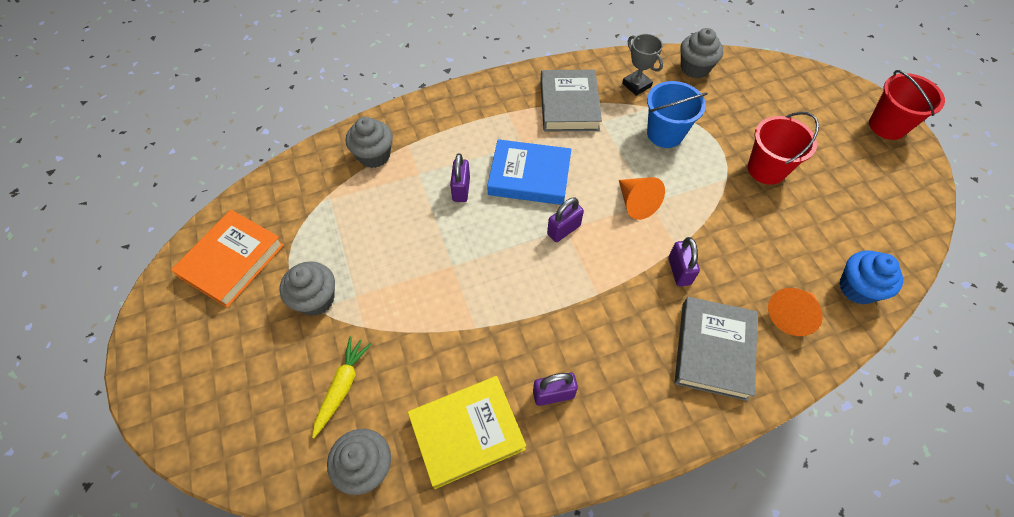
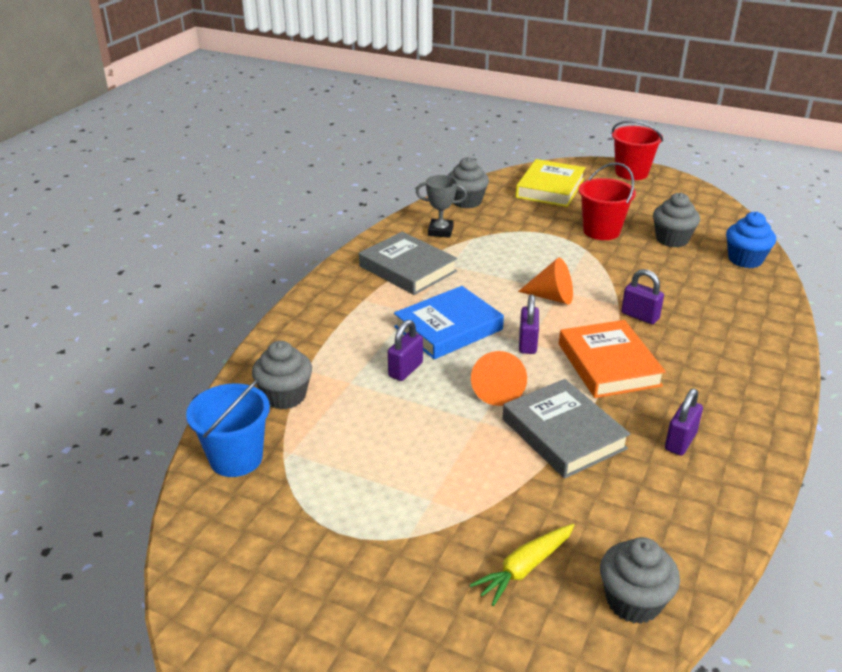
camera: 45 degrees left, 25 degrees down
orange book [171,210,284,308] -> orange book moved to [559,320,666,398]
grey cupcake [279,261,335,316] -> grey cupcake moved to [653,192,700,247]
yellow carrot [312,336,372,438] -> yellow carrot turned 105 degrees counterclockwise [470,524,575,606]
yellow book [408,376,526,489] -> yellow book moved to [516,159,586,207]
purple padlock [450,153,470,202] -> purple padlock turned 75 degrees clockwise [388,320,423,381]
blue bucket [647,81,708,148] -> blue bucket moved to [186,378,270,477]
grey book [675,297,758,401] -> grey book moved to [502,379,630,479]
orange cone [768,288,822,336] -> orange cone moved to [471,351,527,406]

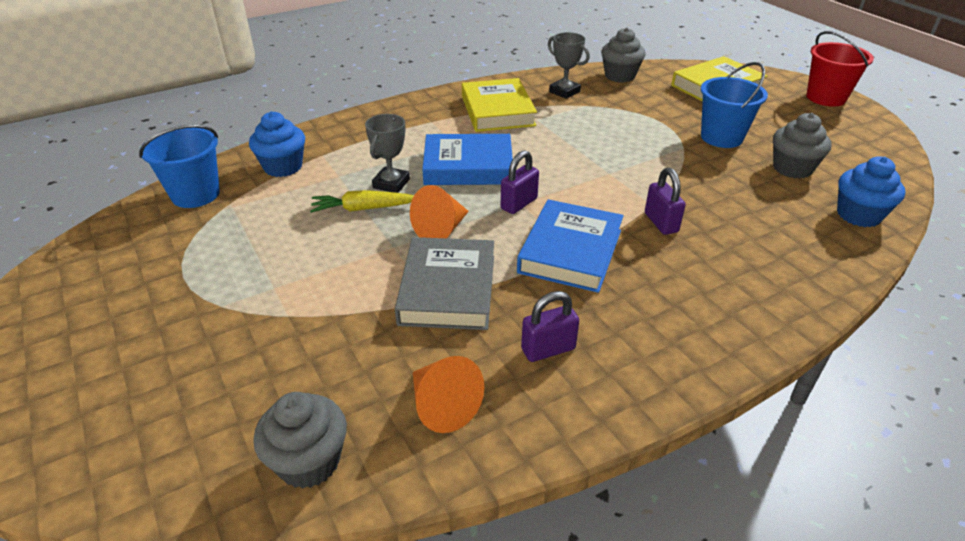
camera: 35 degrees right, 5 degrees up
grey cupcake [252,341,312,409] -> blue cupcake [249,111,305,177]
grey book [359,232,457,295] -> yellow book [462,78,537,132]
purple padlock [388,320,423,381] -> grey trophy [365,114,410,193]
yellow carrot [470,524,575,606] -> yellow carrot moved to [310,190,414,213]
orange cone [518,258,573,305] -> orange cone moved to [413,356,484,433]
orange book [559,320,666,398] -> blue book [517,199,624,293]
red bucket [579,163,636,240] -> blue bucket [701,62,768,148]

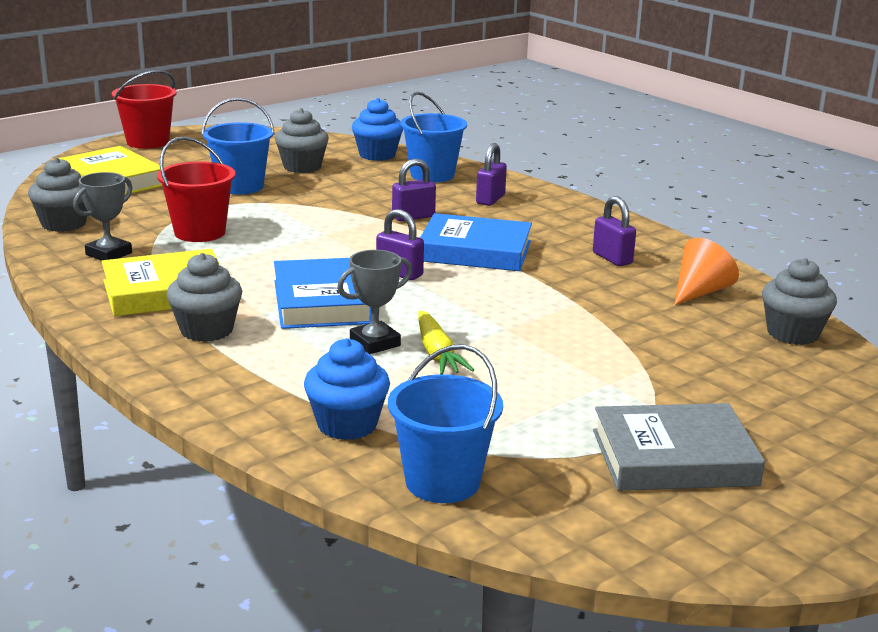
camera: 100 degrees left, 15 degrees down
grey trophy [365,114,410,193] -> grey trophy turned 45 degrees counterclockwise [337,250,412,354]
grey book [395,237,494,330] -> grey book moved to [593,403,765,491]
orange cone [410,185,469,238] -> none
none -> red bucket [157,136,236,242]
none -> grey cupcake [167,253,242,342]
none -> blue bucket [400,92,467,182]
none -> purple padlock [476,143,507,206]

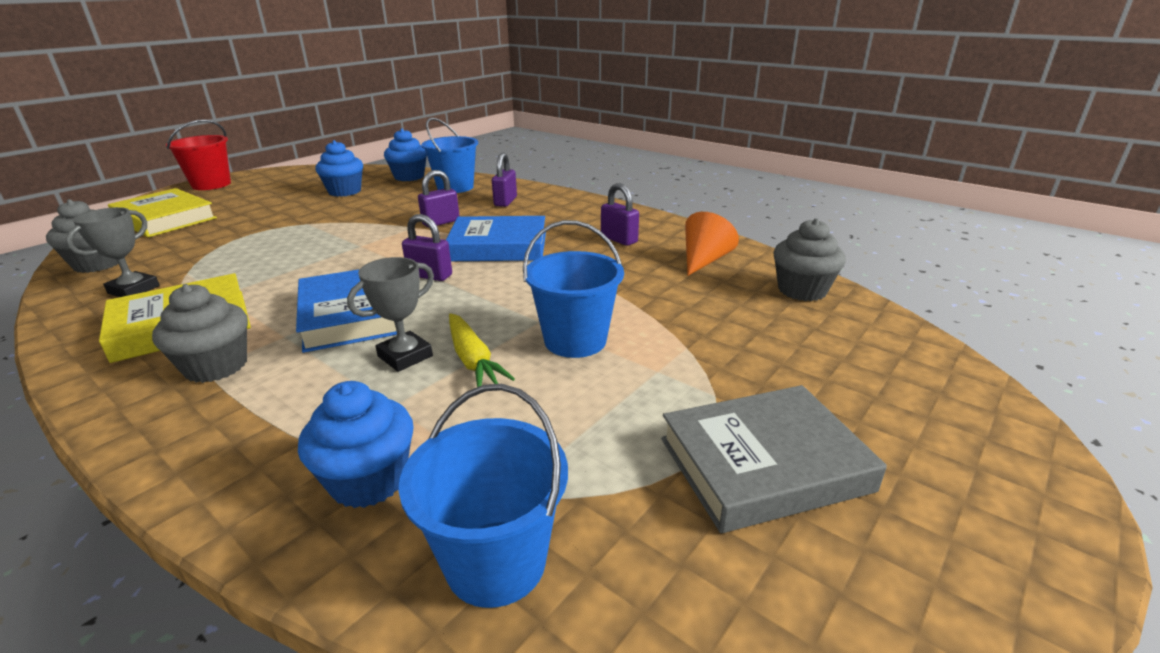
camera: 10 degrees left, 5 degrees up
red bucket [157,136,236,242] -> none
blue bucket [201,98,275,194] -> blue bucket moved to [523,220,624,358]
grey cupcake [275,108,329,173] -> blue cupcake [315,140,363,197]

